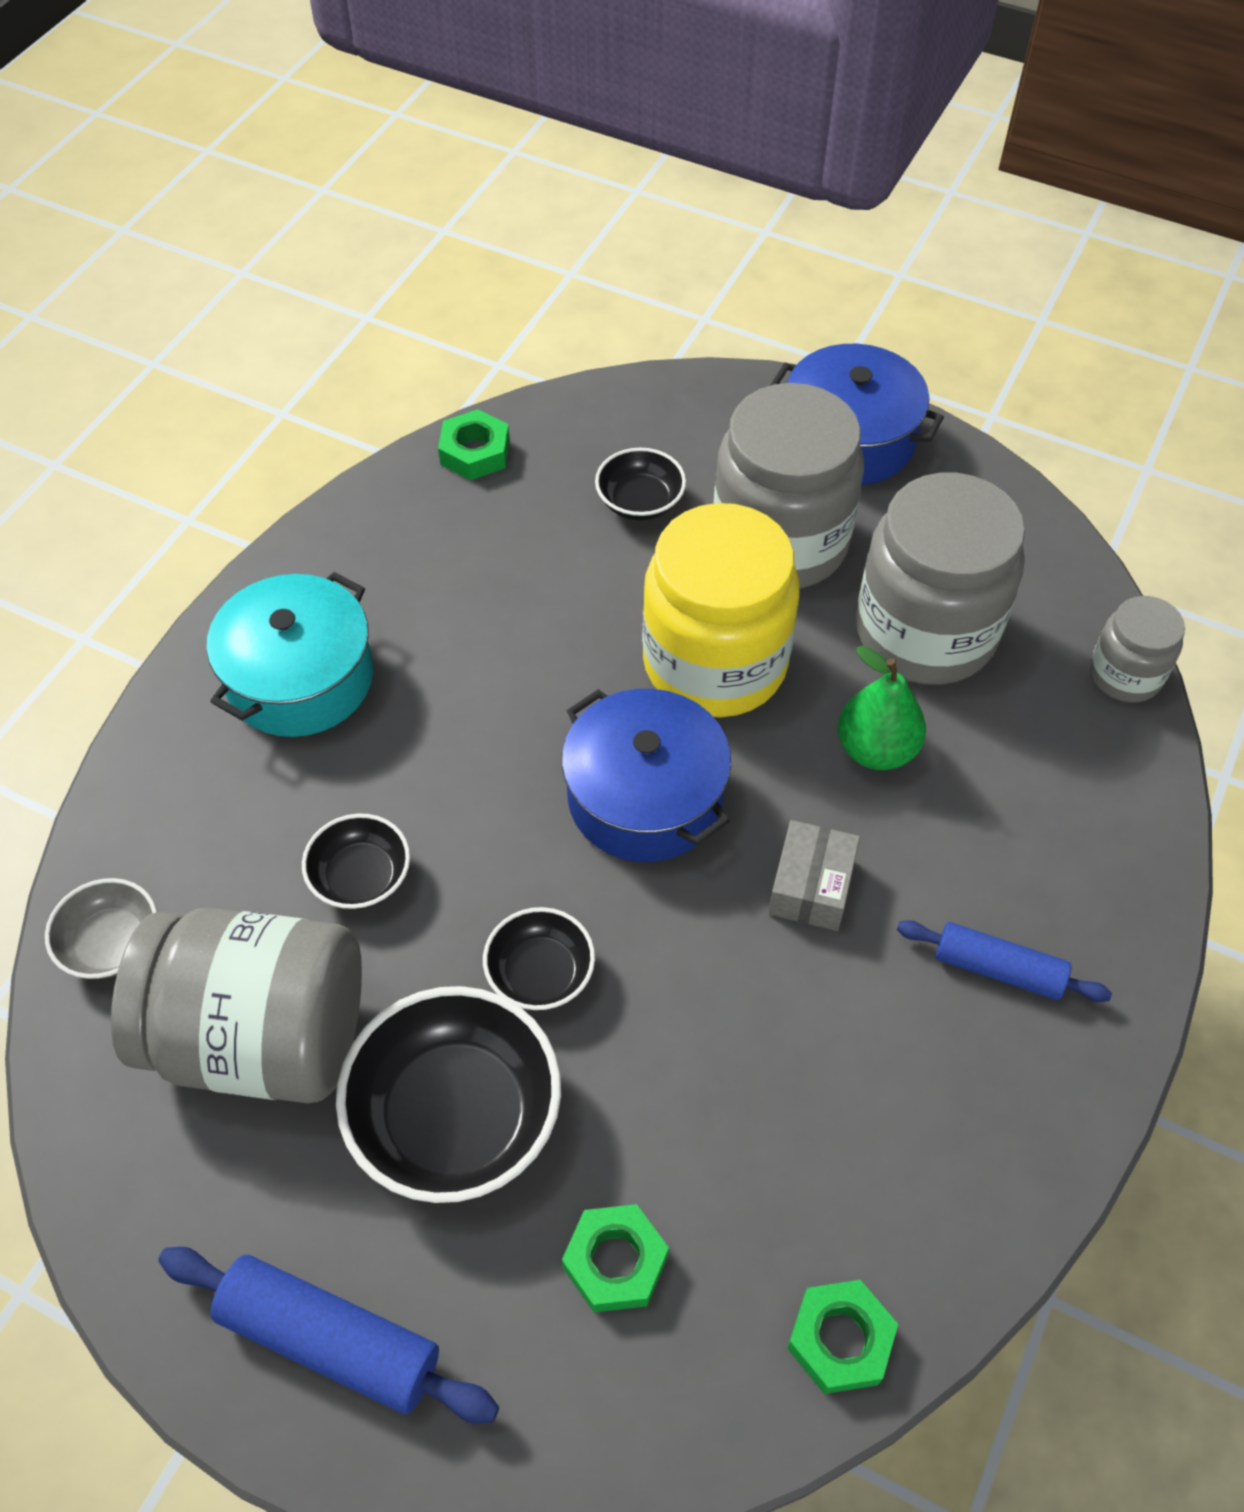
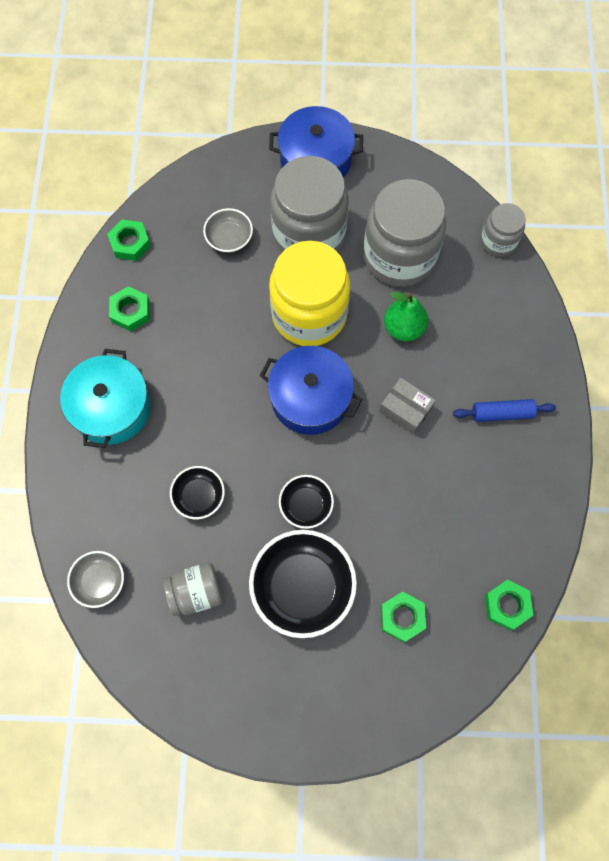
camera: 25 degrees left, 15 degrees up
grey jar [111,908,362,1103] -> grey jar [163,562,223,616], size x0.51
blue rolling pin [158,1247,499,1424] -> none
black bowl [595,448,686,520] -> grey bowl [203,208,253,253]
grey box [768,820,860,931] -> grey box turned 45 degrees counterclockwise [379,378,436,434]
none -> green nut [109,286,150,331]

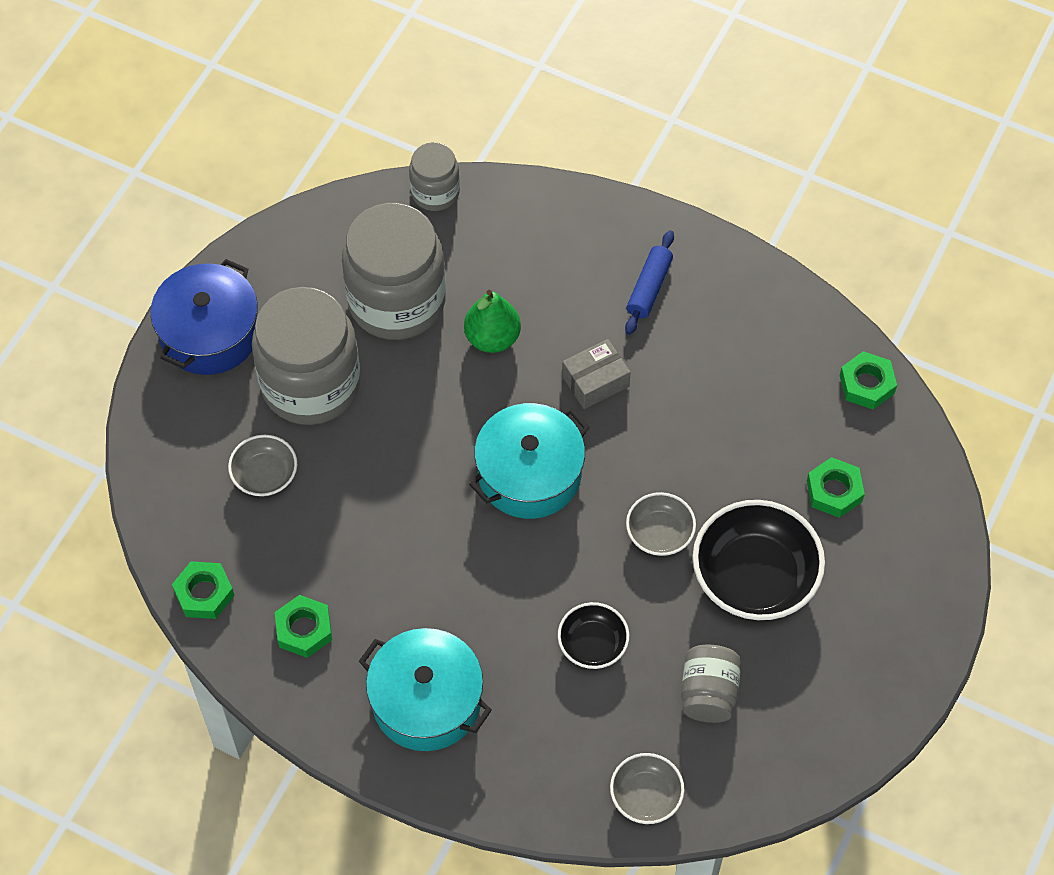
camera: 65 degrees left, 10 degrees down
blue pot [260,346,362,435] -> turquoise pot [469,403,590,519]
yellow jar [269,241,350,346] -> none
black bowl [279,475,334,529] -> grey bowl [626,492,696,556]

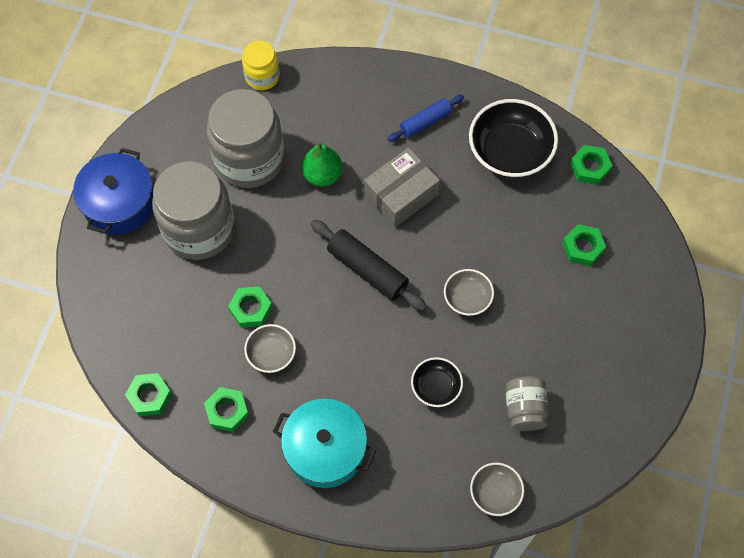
camera: 10 degrees left, 5 degrees up
grey bowl [228,435,297,497] -> grey bowl moved to [244,324,296,373]
grey jar [409,142,460,211] -> yellow jar [242,41,280,90]
turquoise pot [469,403,590,519] -> black rolling pin [310,220,427,311]
grey box [562,339,631,409] -> grey box [364,148,440,228], size x1.51
blue rolling pin [625,230,674,335] -> blue rolling pin turned 45 degrees clockwise [388,95,464,142]
black bowl [693,500,825,620] -> black bowl moved to [469,99,558,178]
none -> green nut [228,286,272,328]

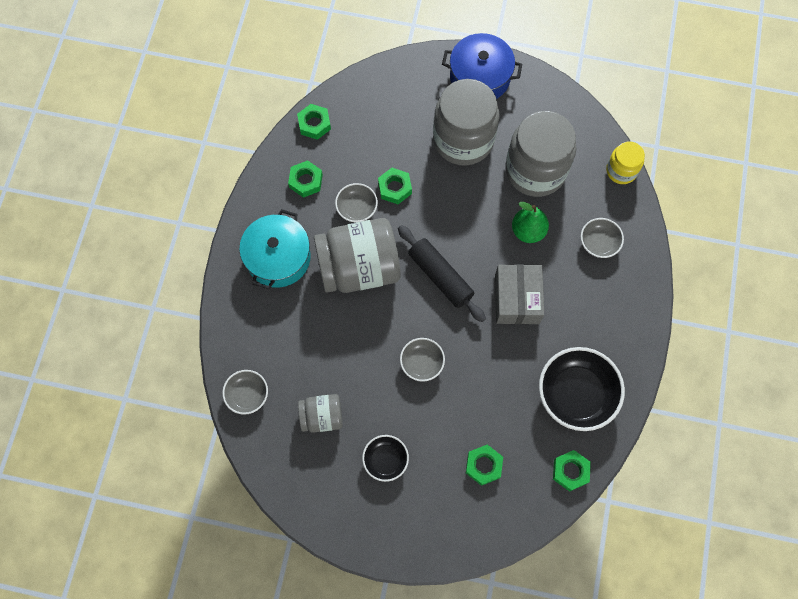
camera: 85 degrees right, 5 degrees up
black rolling pin [310,220,427,311] -> black rolling pin turned 75 degrees counterclockwise [398,225,486,322]
grey box [364,148,440,228] -> grey box turned 45 degrees clockwise [495,264,544,324]
blue rolling pin [388,95,464,142] -> none
black bowl [411,357,463,407] -> black bowl moved to [362,435,409,482]
none -> grey jar [314,218,401,293]
none -> grey bowl [581,218,624,258]

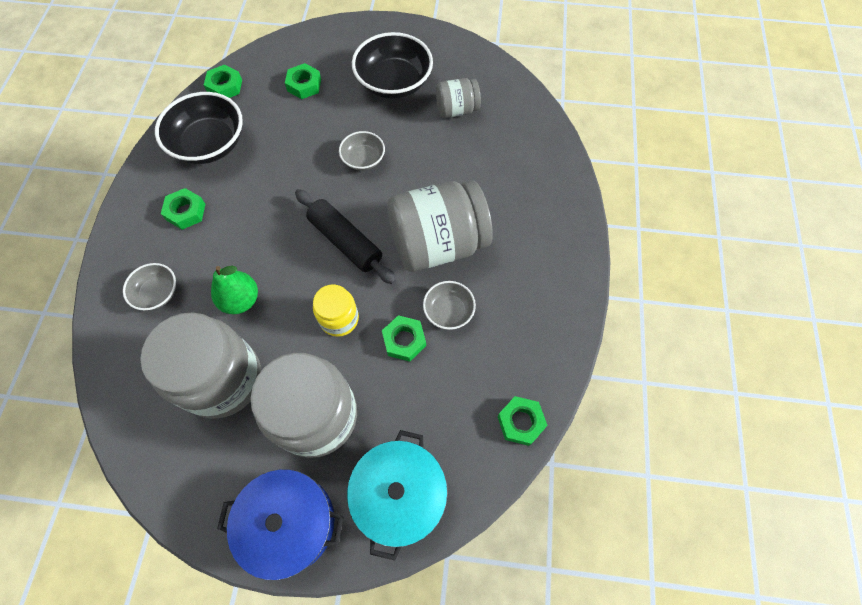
camera: 175 degrees right, 5 degrees down
grey bowl [222,370,268,415] -> none
turquoise pot [239,209,311,290] -> turquoise pot moved to [347,430,448,561]
green nut [288,160,323,198] -> green nut moved to [161,188,205,230]
black bowl [362,435,409,482] -> black bowl [352,32,433,99], size x1.85
grey box [495,264,544,324] -> none
yellow jar [606,141,645,184] -> yellow jar moved to [313,285,359,337]

